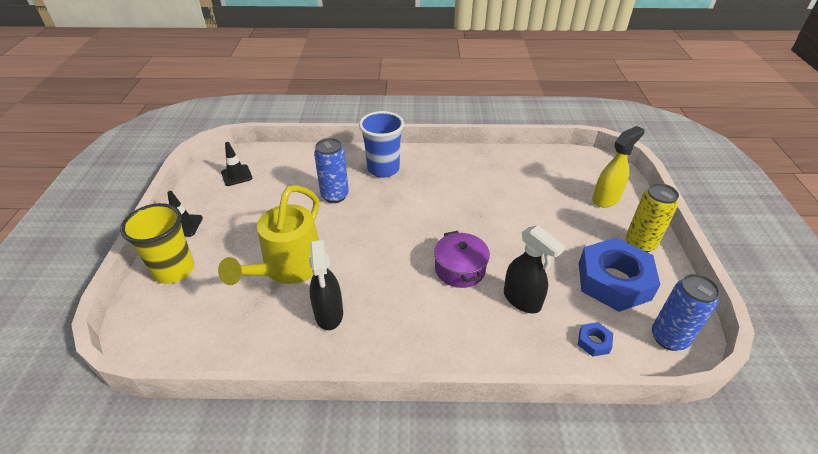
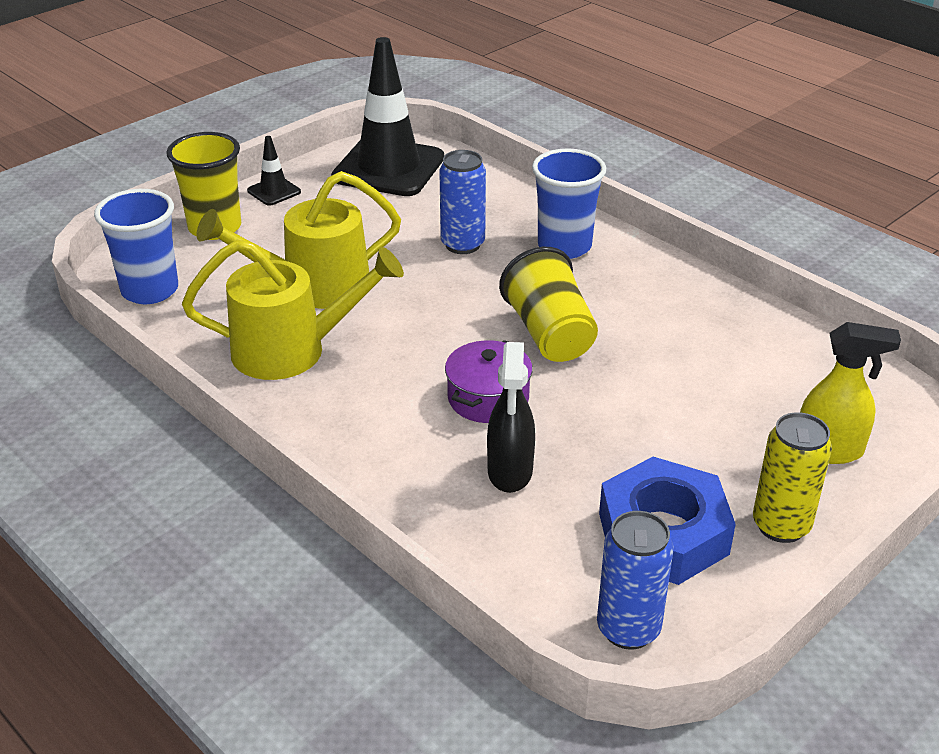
camera: 45 degrees right, 5 degrees down
black traffic cone [221,142,252,186] -> black traffic cone [331,37,444,196], size x2.29
black spray bottle [309,240,343,330] -> yellow watering can [182,240,404,380]
blue nut [578,322,613,357] -> none
none -> blue cup [94,189,178,304]
none -> yellow cup [499,247,598,362]

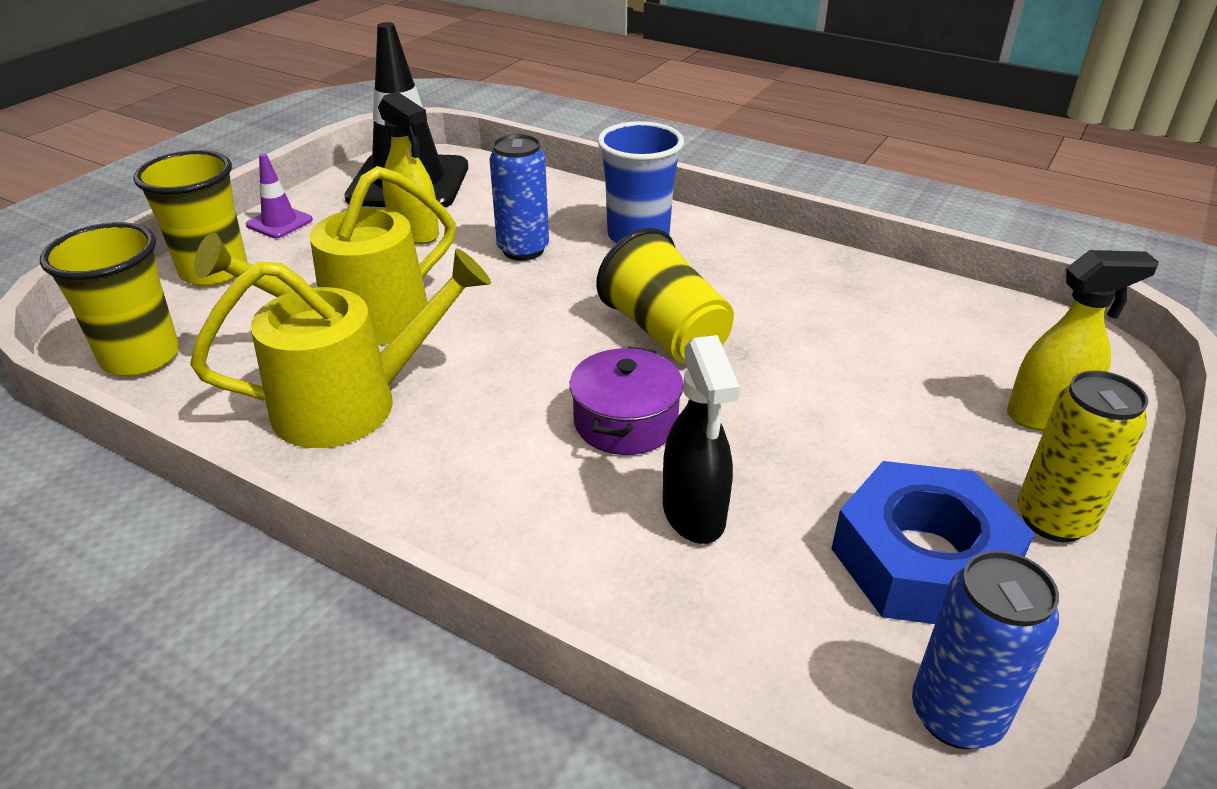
camera: 15 degrees left, 0 degrees up
blue cup [94,189,178,304] -> yellow cup [40,222,179,376]
black traffic cone [247,136,301,206] -> purple traffic cone [246,153,313,238]
none -> yellow spray bottle [378,92,439,244]

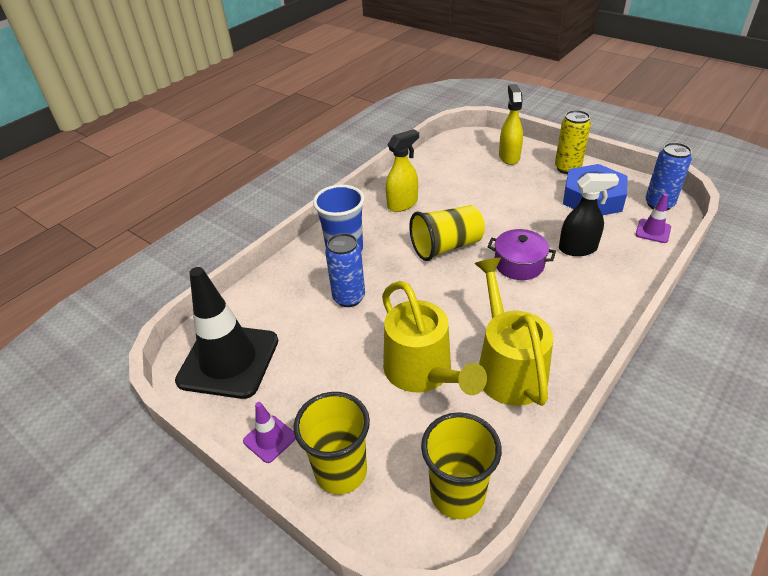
camera: 80 degrees left, 5 degrees up
yellow spray bottle [378,92,439,244] -> yellow spray bottle moved to [386,129,419,212]
none -> purple traffic cone [635,193,671,243]

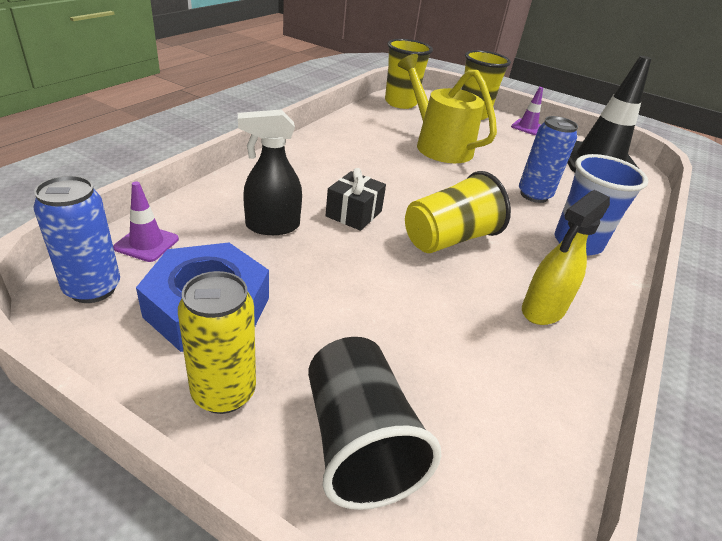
camera: 165 degrees right, 5 degrees down
yellow watering can [475,258,553,406] -> none
purple pot [487,229,556,280] -> black gift [326,168,386,231]
yellow spray bottle [499,84,523,165] -> black cup [308,337,441,510]

